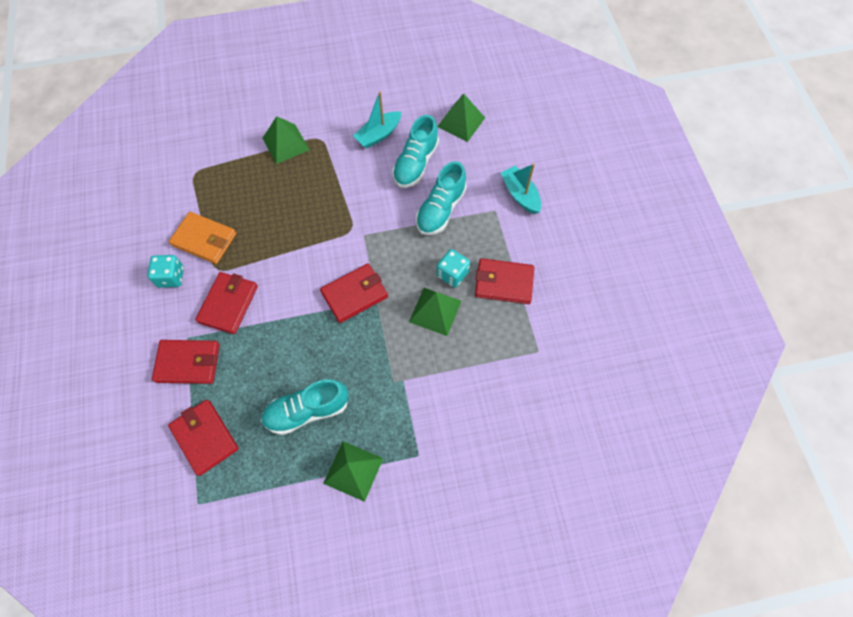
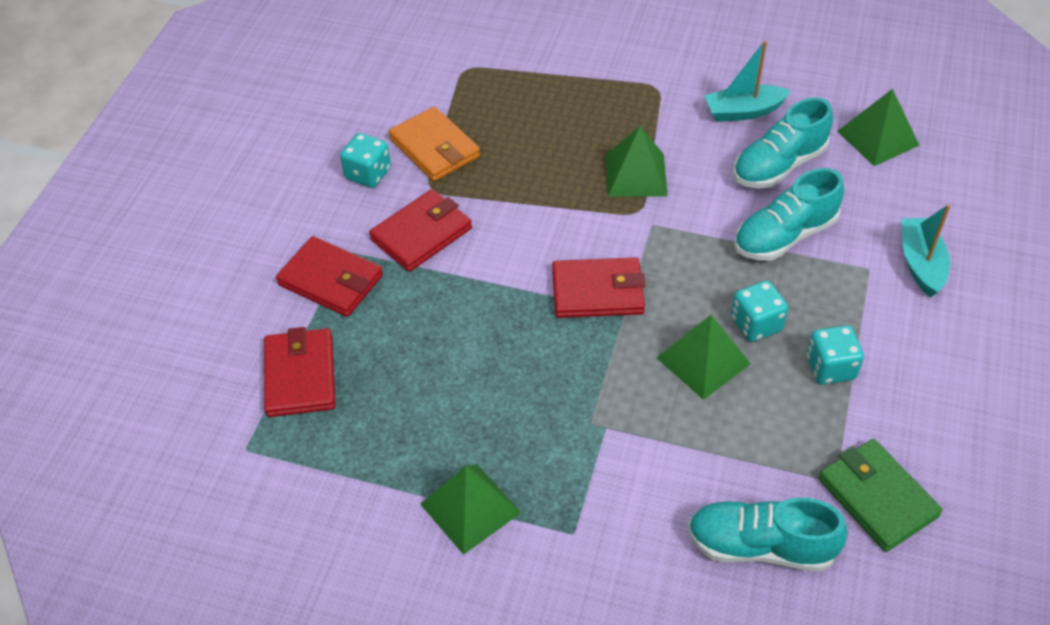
camera: 30 degrees right, 15 degrees down
turquoise shoe [261,380,349,435] -> turquoise shoe moved to [688,498,848,572]
green pyramid [263,116,309,164] -> green pyramid moved to [606,126,668,197]
red wallet [475,258,534,304] -> turquoise dice [806,325,864,385]
none -> green wallet [818,439,943,552]

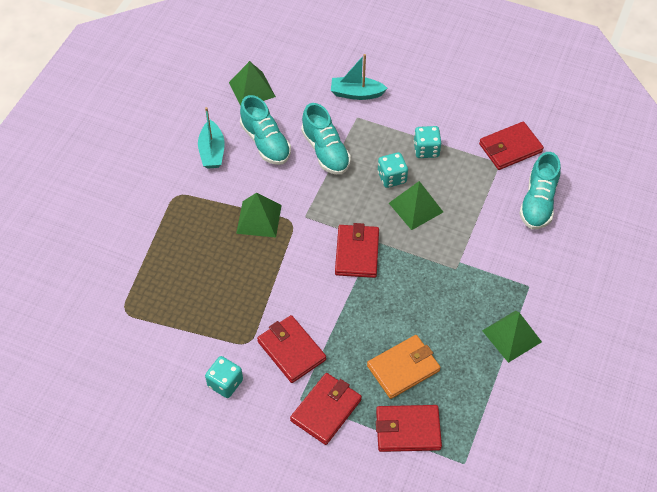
camera: 85 degrees left, 5 degrees up
orange wallet [389,106,480,181] -> orange wallet moved to [367,335,441,399]
green wallet [818,439,943,552] -> red wallet [479,122,544,170]

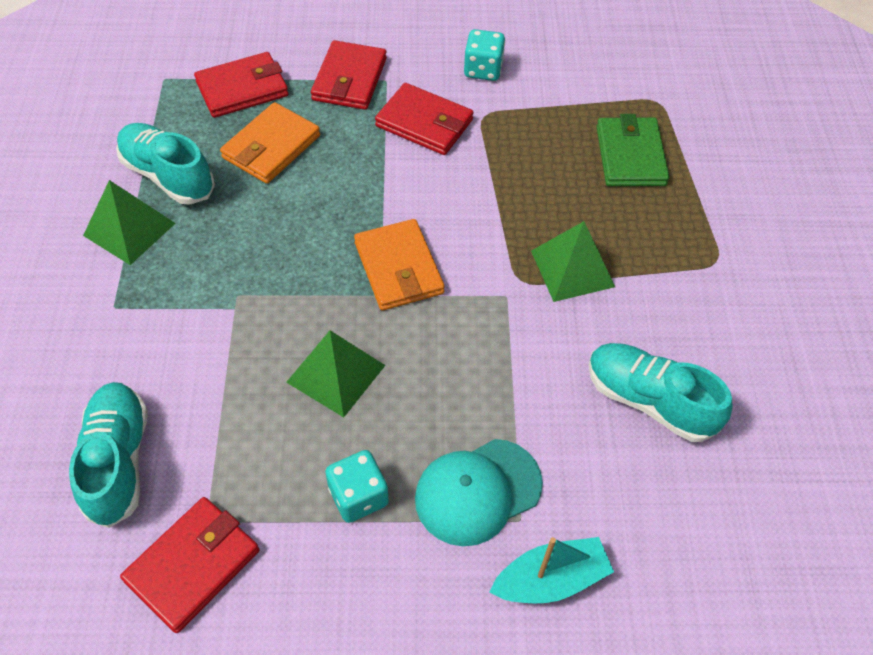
camera: 155 degrees right, 0 degrees up
turquoise boat [198,107,225,169] -> none
green pyramid [229,61,276,106] -> none
turquoise shoe [301,103,351,175] -> turquoise shoe moved to [116,123,215,205]
red wallet [335,223,379,278] -> orange wallet [354,219,445,310]
turquoise dice [378,152,408,188] -> none
none -> turquoise cap [415,439,543,546]
none -> green wallet [596,114,669,186]

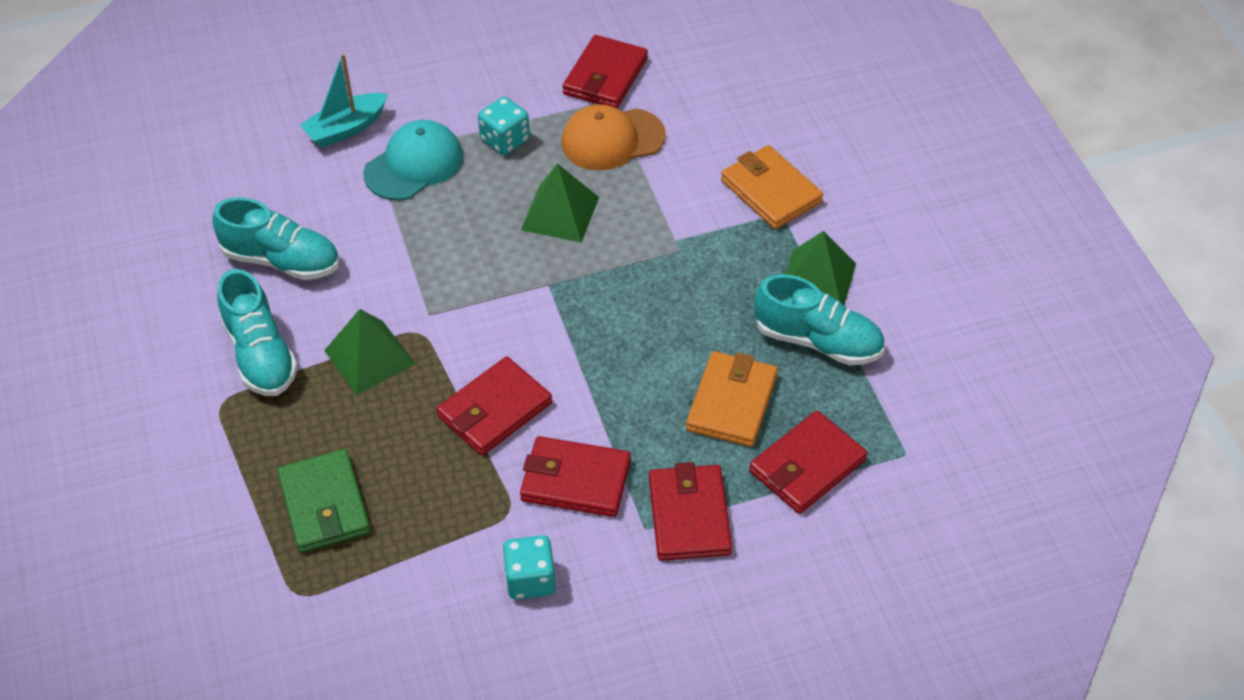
camera: 165 degrees right, 5 degrees down
turquoise shoe [69,382,148,528] -> turquoise shoe moved to [218,269,298,396]
orange wallet [354,219,445,310] -> orange wallet moved to [721,145,823,229]
none -> red wallet [436,357,552,456]
none -> orange cap [561,104,666,171]

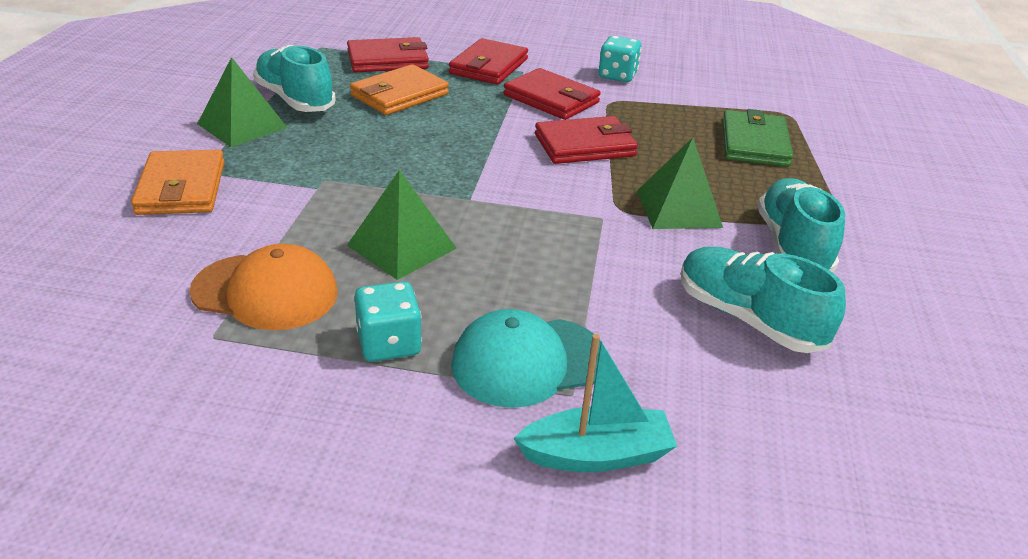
camera: 155 degrees left, 15 degrees down
red wallet [562,35,648,108] -> none

